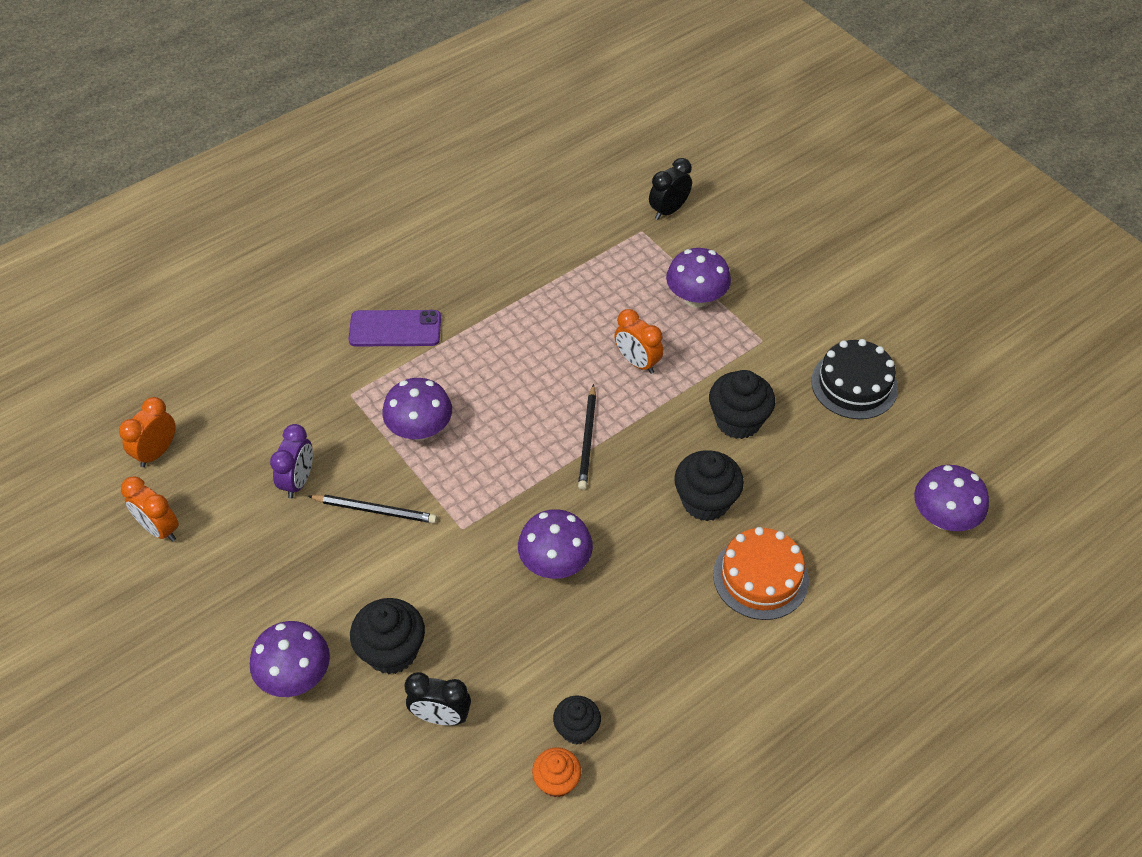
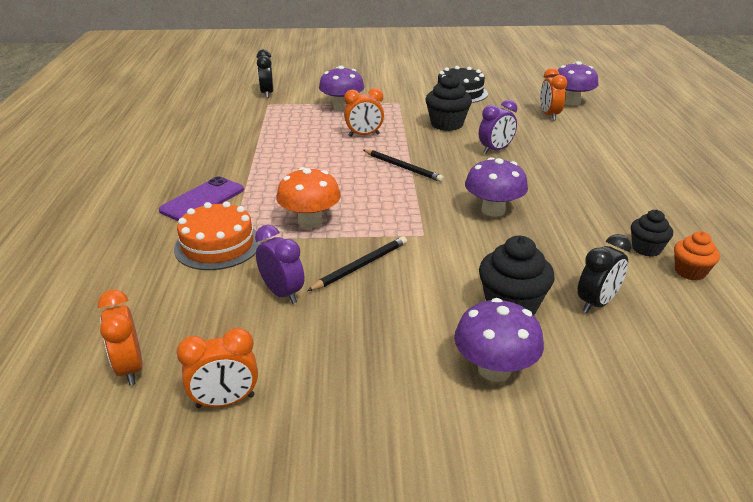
camera: 55 degrees left, 20 degrees down
purple mushroom [382,378,452,441] -> orange mushroom [276,167,341,228]
black cupcake [674,450,744,521] -> purple clock [479,100,517,154]
orange cake [713,527,809,620] -> orange cake moved to [174,201,261,270]
none -> orange clock [540,68,567,121]

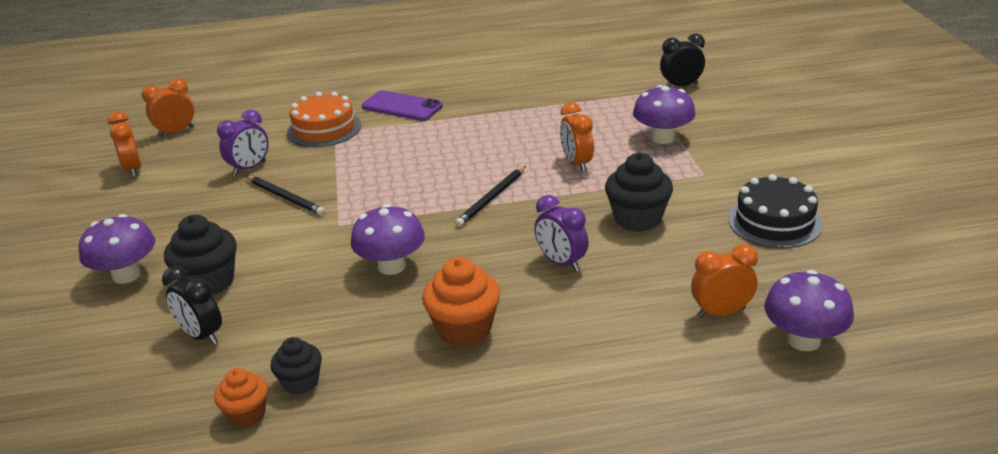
camera: 85 degrees right, 0 degrees up
orange mushroom [276,167,341,228] -> none
none -> orange cupcake [422,257,500,347]

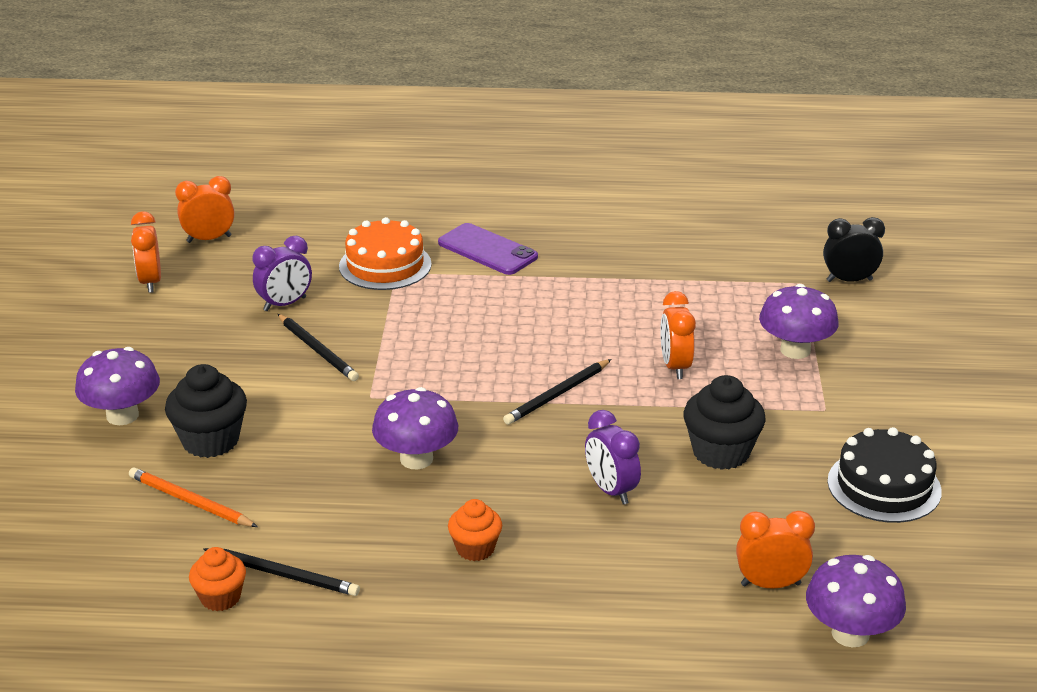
camera: 10 degrees right, 0 degrees up
black clock [162,266,222,345] -> orange pencil [129,467,258,527]
black cupcake [271,337,322,395] -> black pencil [203,548,360,596]
orange cupcake [422,257,500,347] -> orange cupcake [448,499,502,561], size x0.62

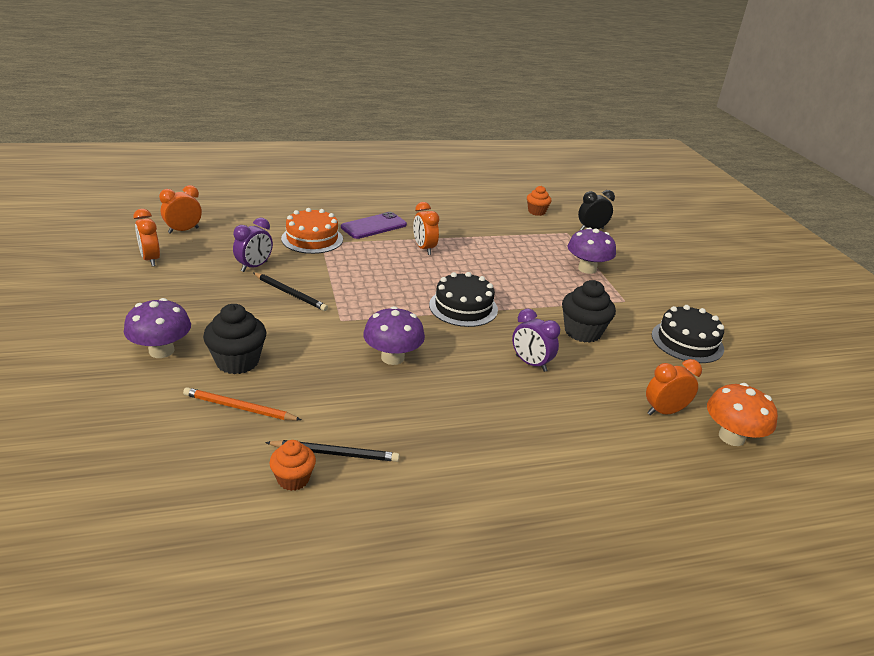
camera: 20 degrees left, 0 degrees up
purple phone [438,223,538,275] -> purple phone turned 60 degrees counterclockwise [341,212,407,239]
orange cupcake [448,499,502,561] -> orange cupcake moved to [527,186,551,216]
black pencil [503,359,611,425] -> black cake [429,272,498,327]
orange clock [660,291,696,379] -> orange clock moved to [413,202,439,255]
purple mushroom [806,555,906,647] -> orange mushroom [707,383,778,446]

